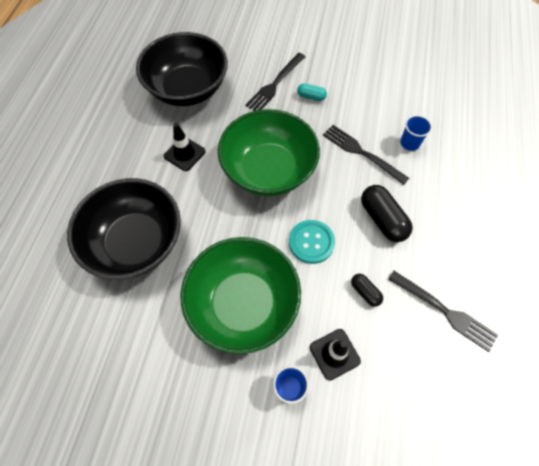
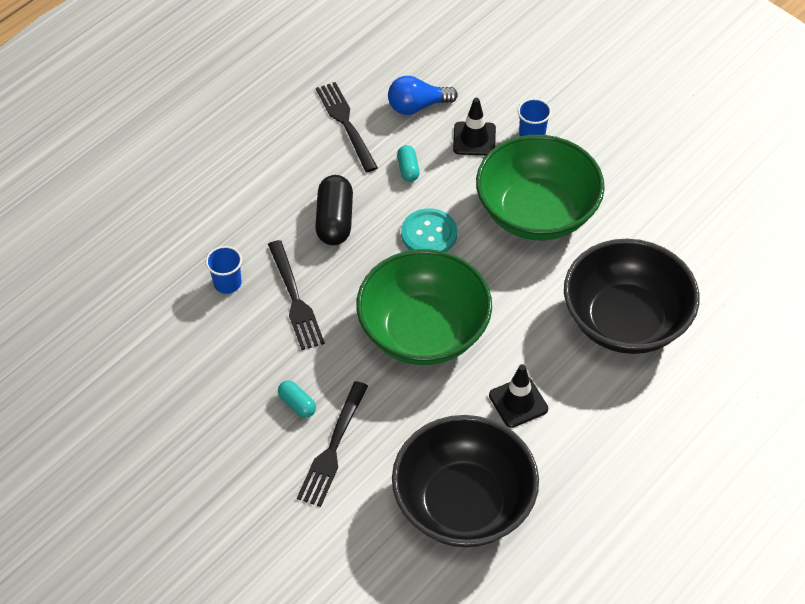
camera: 150 degrees left, 10 degrees down
black fork [246,53,306,111] -> black fork turned 135 degrees clockwise [297,381,368,507]
black capsule [351,274,383,307] -> turquoise capsule [397,145,420,182]
none -> blue light bulb [388,76,458,115]

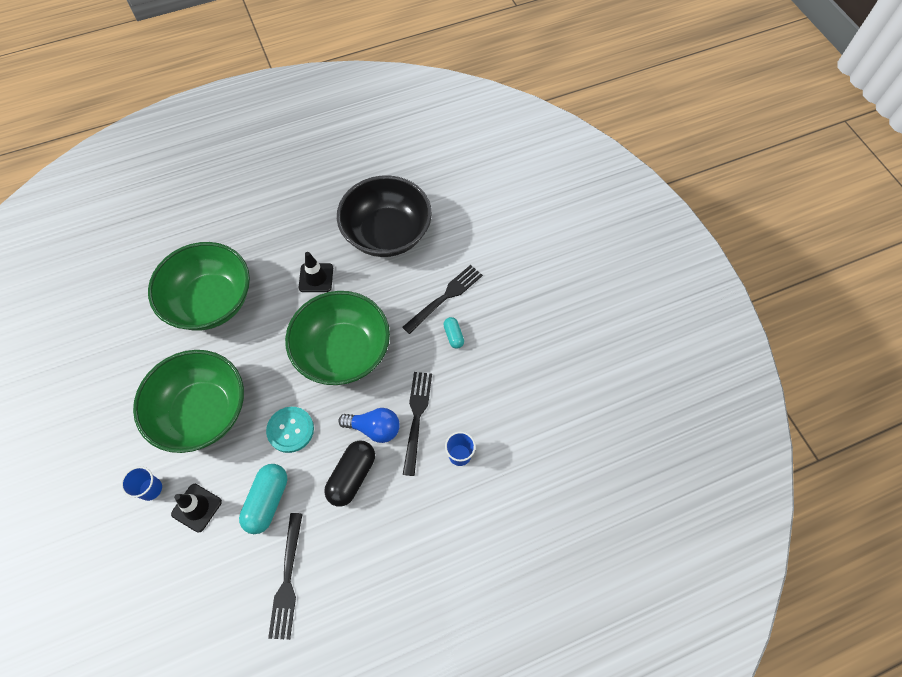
camera: 155 degrees left, 10 degrees up
blue light bulb [388,76,458,115] -> blue light bulb moved to [338,408,400,443]
turquoise capsule [397,145,420,182] -> turquoise capsule [239,464,287,534], size x1.84
black bowl [564,239,699,354] -> green bowl [148,242,250,331]

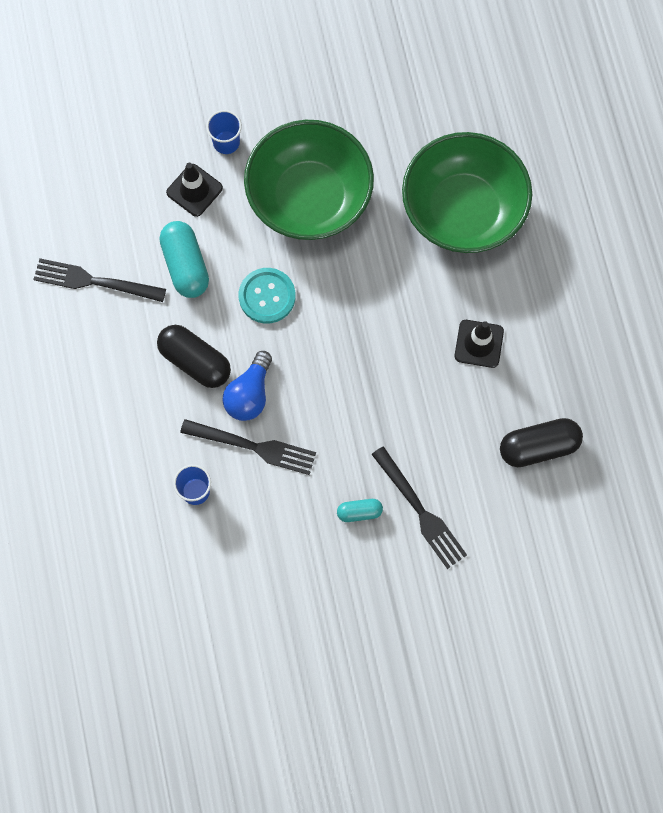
camera: 100 degrees right, 10 degrees up
turquoise capsule [239,464,287,534] -> turquoise capsule turned 45 degrees clockwise [159,221,209,298]
green bowl [285,291,390,385] -> none
black bowl [337,175,432,257] -> black capsule [500,418,583,467]

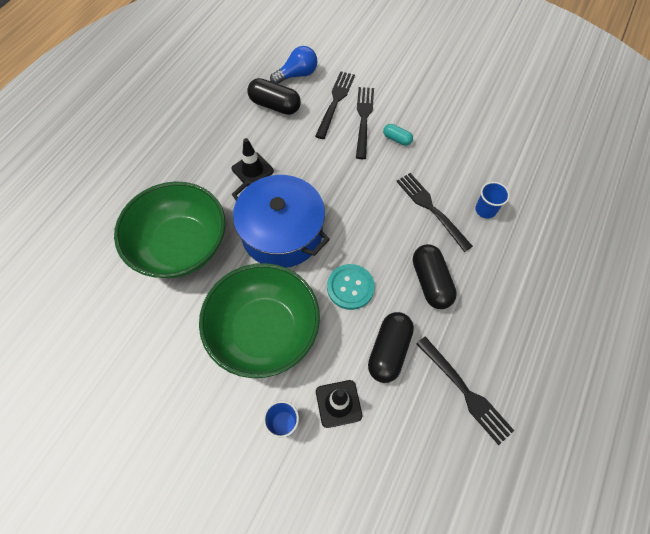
camera: 140 degrees left, 10 degrees down
turquoise capsule [159,221,209,298] -> black capsule [368,312,414,383]
blue light bulb [223,351,272,421] -> blue light bulb moved to [270,46,317,84]
none -> blue pot [232,175,330,268]
none -> black fork [315,71,355,139]

